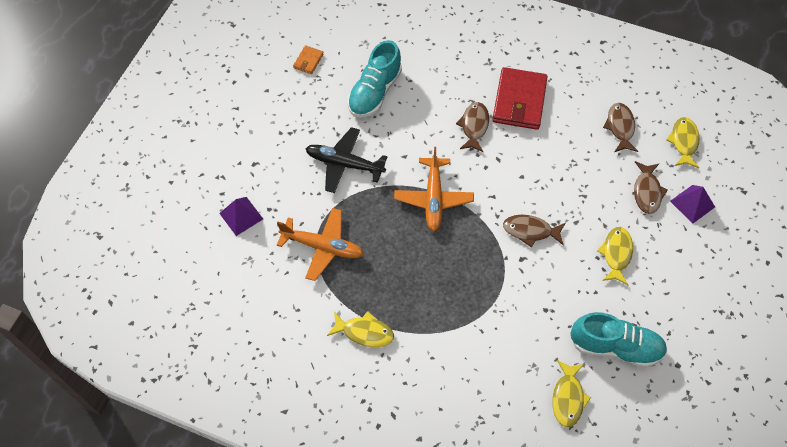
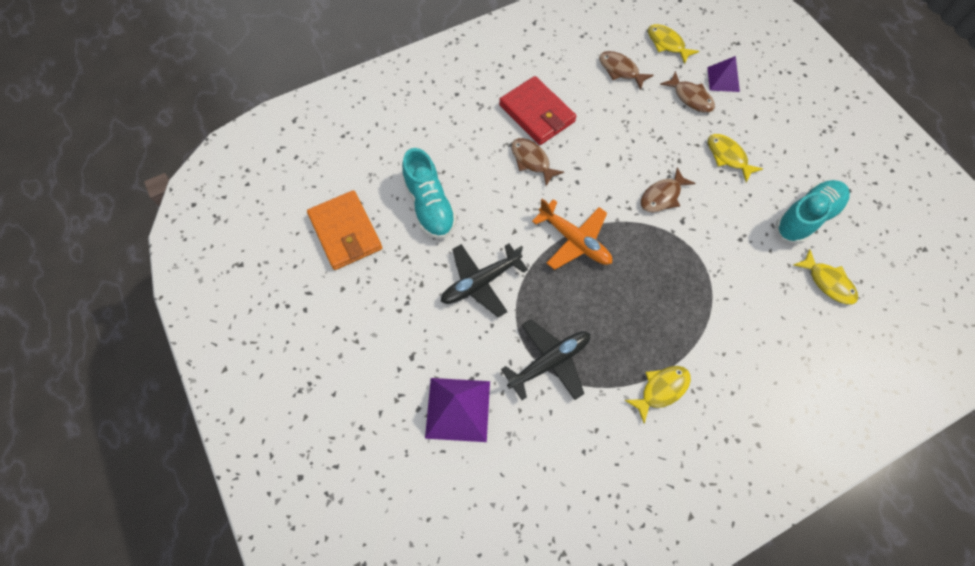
camera: 50 degrees left, 5 degrees up
purple pyramid [219,197,263,236] -> purple pyramid [425,378,490,442], size x1.61
orange plane [277,208,364,281] -> black plane [501,319,590,400]
orange wallet [293,45,324,74] -> orange wallet [307,190,382,270], size x2.18

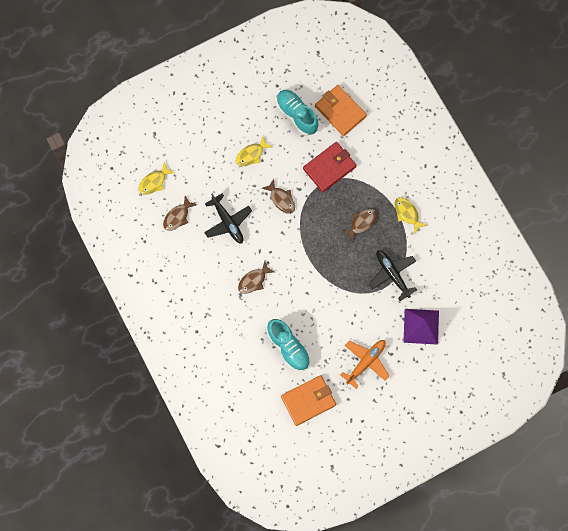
camera: 90 degrees left, 10 degrees up
turquoise shoe [402,148,457,239] -> turquoise shoe turned 75 degrees clockwise [267,319,310,371]
black plane [441,244,528,317] -> black plane moved to [204,193,252,243]
red wallet [499,76,576,145] -> red wallet moved to [303,142,356,192]
orange plane [532,198,612,270] -> orange plane moved to [340,340,389,389]
brown fish [660,71,715,112] -> brown fish moved to [341,209,377,243]
purple pyramid [707,56,740,92] -> none
yellow fish [793,249,858,304] -> orange wallet [315,85,367,136]

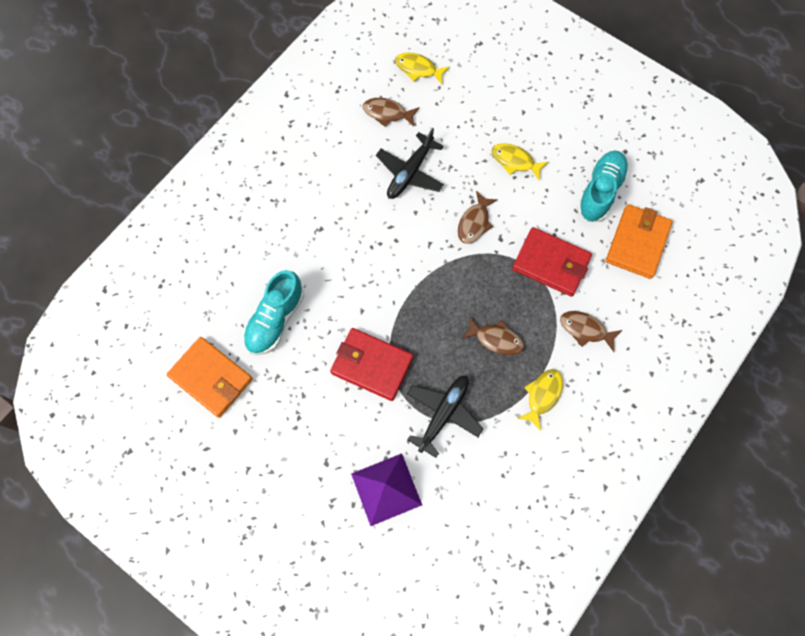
camera: 65 degrees right, 5 degrees down
brown fish [238,261,275,294] -> brown fish moved to [560,311,622,352]
orange plane [340,340,389,389] -> none
none -> red wallet [330,328,413,401]

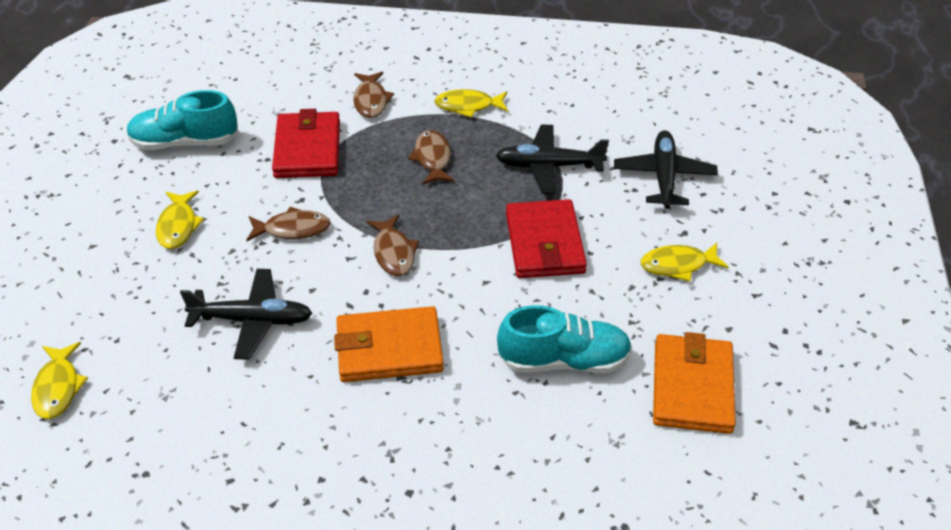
camera: 120 degrees left, 25 degrees down
purple pyramid [351,453,422,526] -> black plane [614,130,718,209]
brown fish [363,98,419,127] -> brown fish moved to [367,214,419,276]
orange wallet [606,204,673,279] -> orange wallet moved to [334,306,444,382]
none -> yellow fish [641,243,728,281]

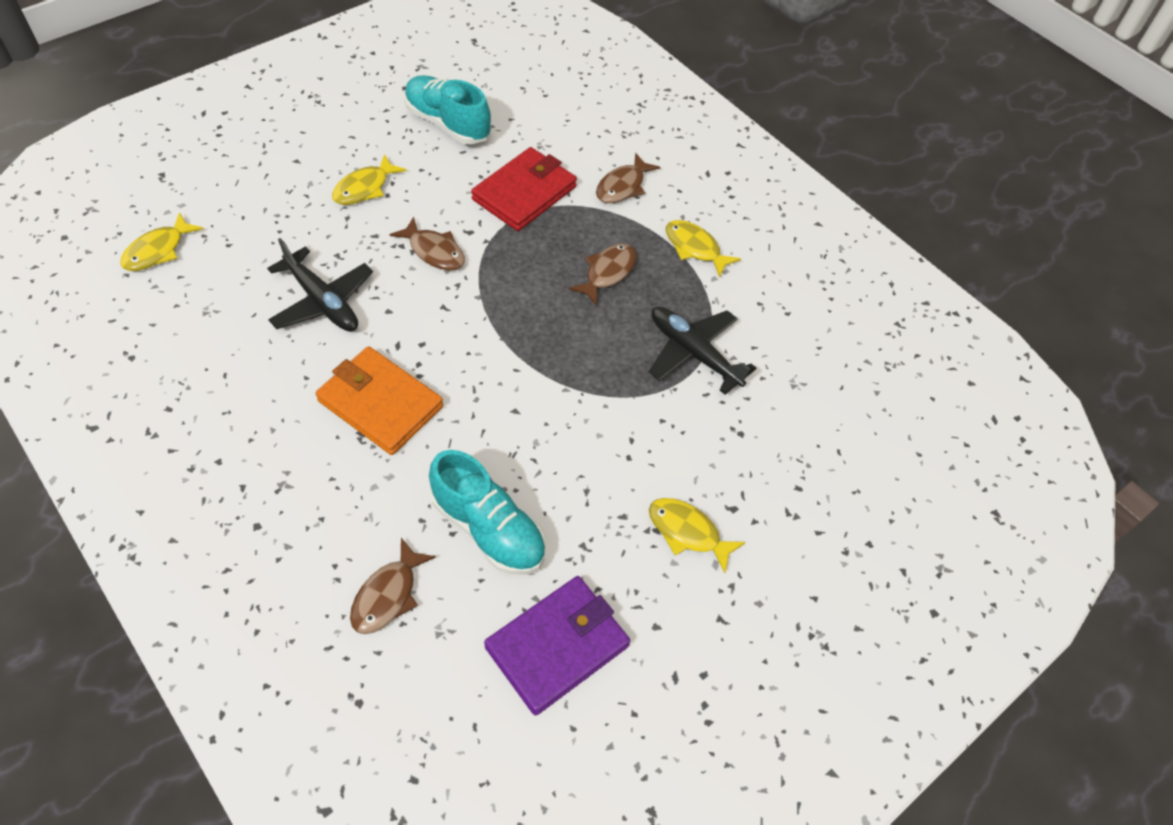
camera: 40 degrees right, 10 degrees up
brown fish [367,214,419,276] -> brown fish moved to [350,538,436,634]
red wallet [506,199,587,278] -> none
black plane [614,130,718,209] -> none
orange wallet [653,332,736,434] -> purple wallet [484,576,630,715]

